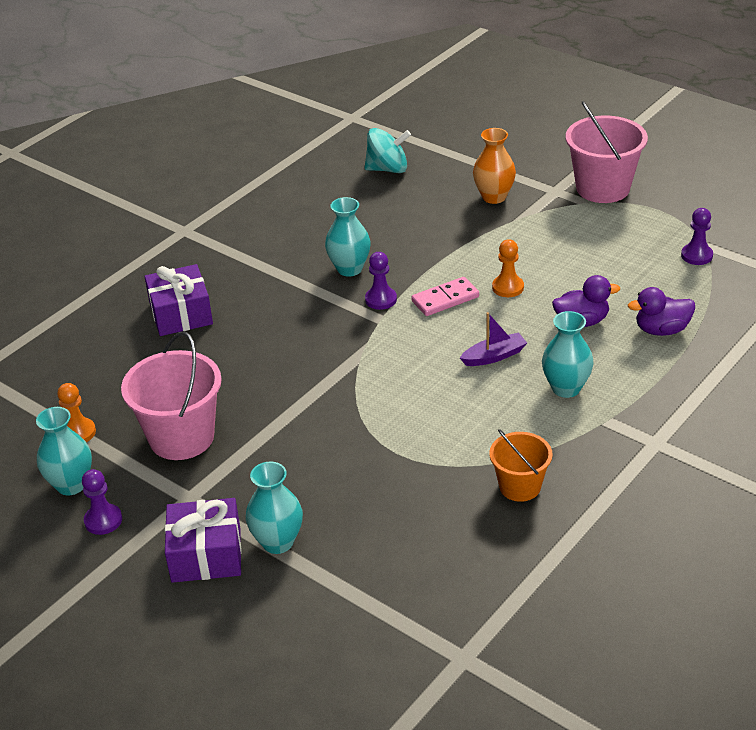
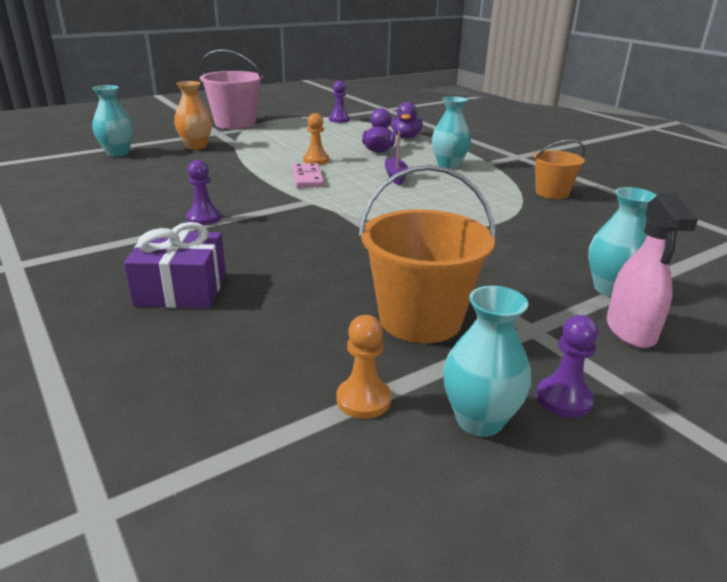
camera: 75 degrees left, 10 degrees down
pink bucket [121,332,222,460] -> orange bucket [359,165,496,343]
purple gift [165,498,242,583] -> pink spray bottle [607,194,698,348]
turquoise vase [325,197,371,277] -> turquoise vase moved to [92,85,133,157]
turquoise spinning top [364,128,411,173] -> none
purple pawn [365,252,397,310] -> purple pawn moved to [186,160,221,225]

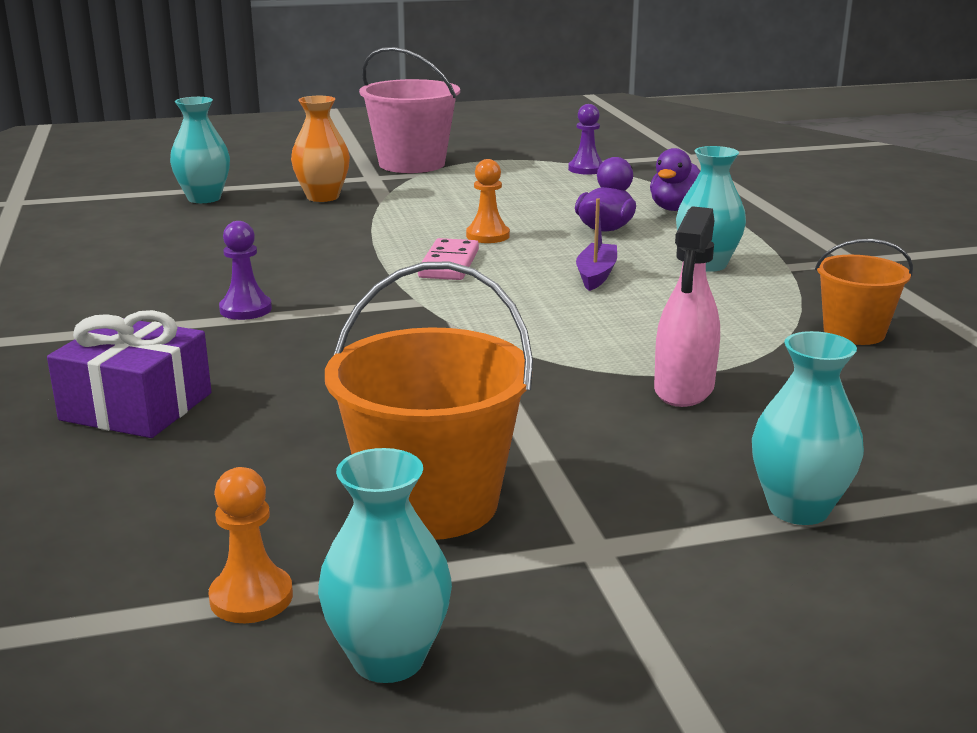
camera: 20 degrees right, 5 degrees down
purple pawn [536,315,598,418] -> none
pink spray bottle [607,194,698,348] -> pink spray bottle moved to [654,206,720,407]

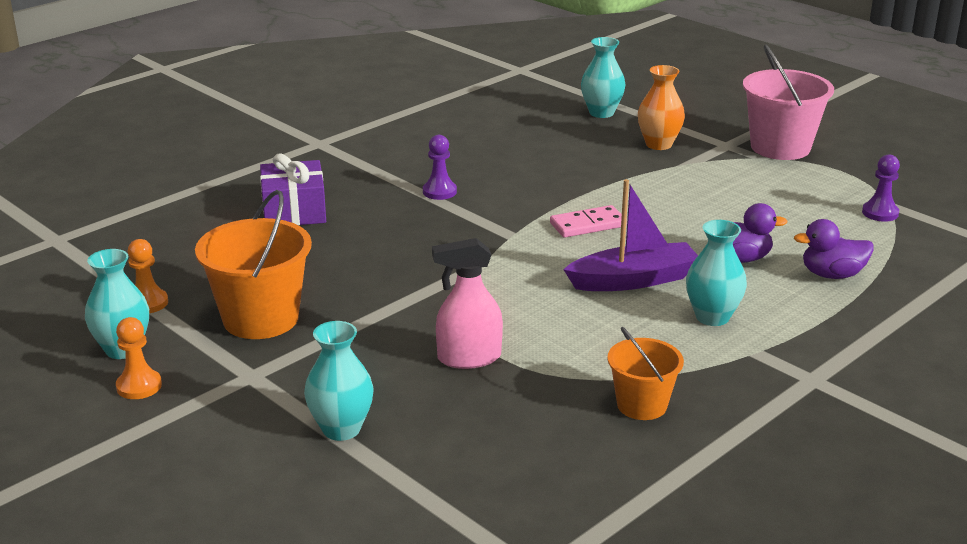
camera: 60 degrees right, 5 degrees up
orange pawn [466,159,510,243] -> orange pawn moved to [116,317,162,399]
purple boat [576,198,617,291] -> purple boat [563,179,698,291], size x1.69

